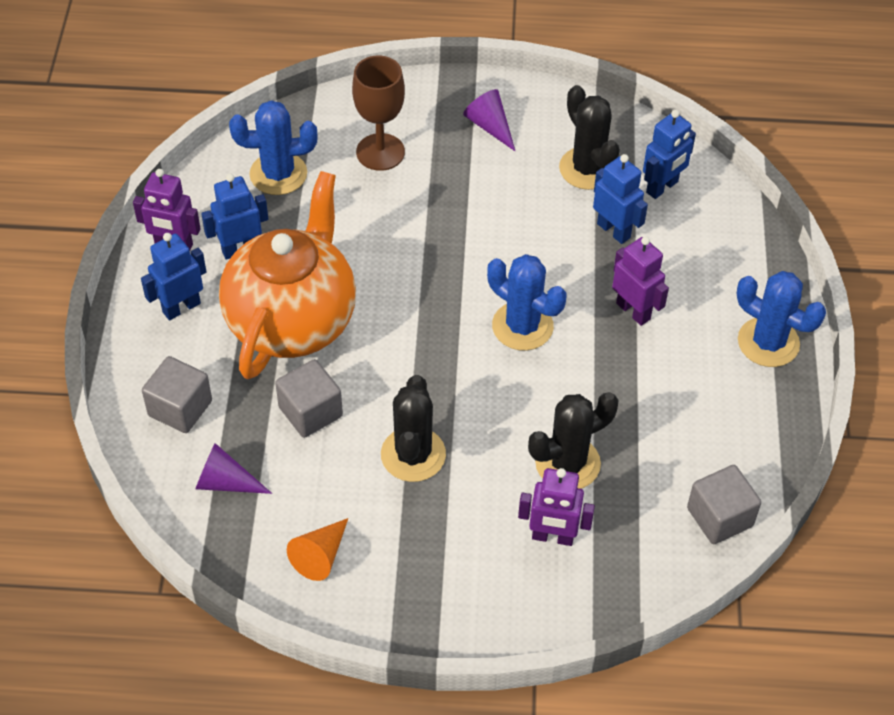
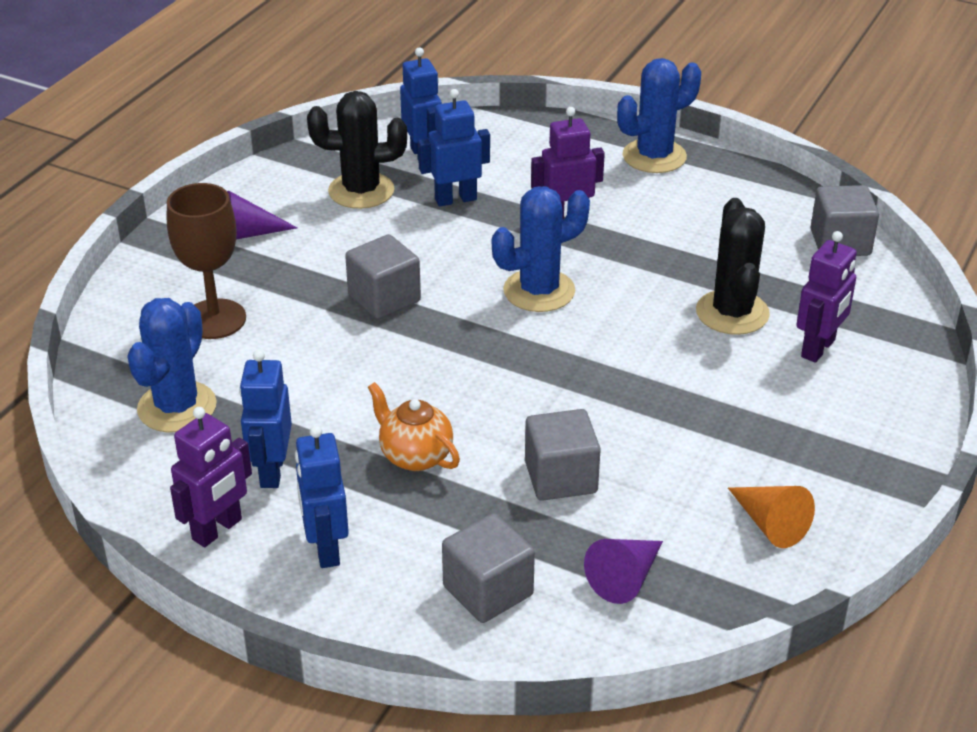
camera: 65 degrees left, 15 degrees down
orange teapot [219,171,356,379] -> orange teapot [368,382,460,471], size x0.42
black cactus [381,375,446,482] -> none
none -> grey cube [345,234,421,319]

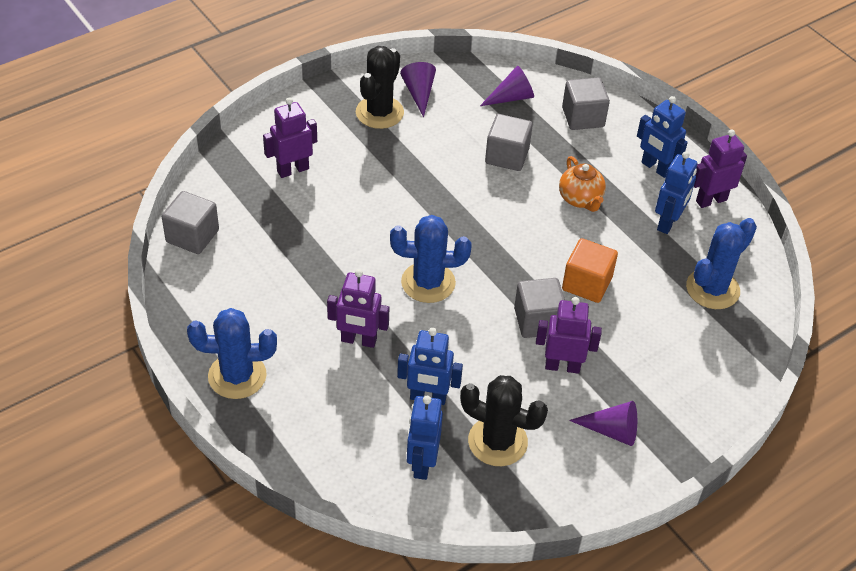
camera: 155 degrees left, 10 degrees up
brown goblet [167,183,246,339] -> none
blue robot [295,425,349,568] -> blue robot turned 120 degrees clockwise [637,96,688,178]
black cactus [696,198,770,335] -> black cactus moved to [356,46,404,129]
orange cone [728,486,815,548] -> purple cone [400,62,436,117]
none -> purple robot [536,297,602,374]
none -> orange cube [562,238,618,303]

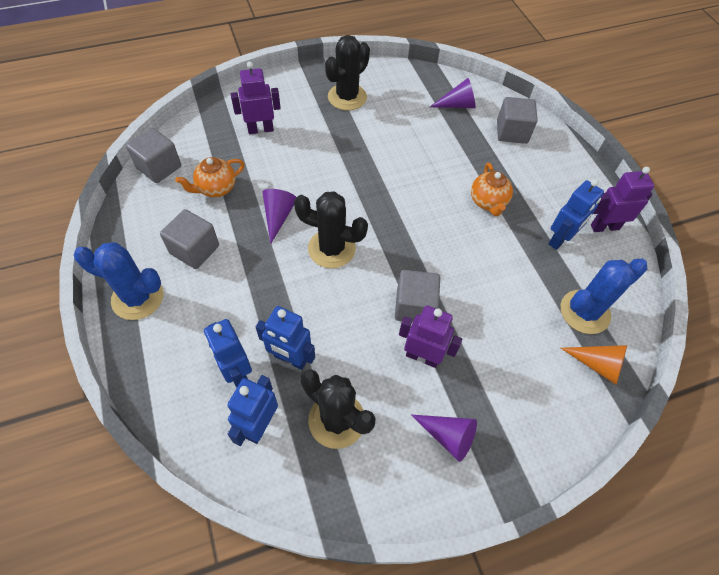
camera: 15 degrees right, 10 degrees up
purple robot [327,269,389,348] -> none
blue cactus [390,215,472,303] -> black cactus [294,191,368,268]
purple cone [400,62,436,117] -> purple cone moved to [263,189,297,244]
grey cube [485,114,533,171] -> grey cube moved to [160,209,219,269]
orange cube [562,238,618,303] -> none
blue robot [637,96,688,178] -> blue robot moved to [204,319,252,388]
none -> orange teapot [175,157,245,197]
none -> orange cone [561,345,627,385]

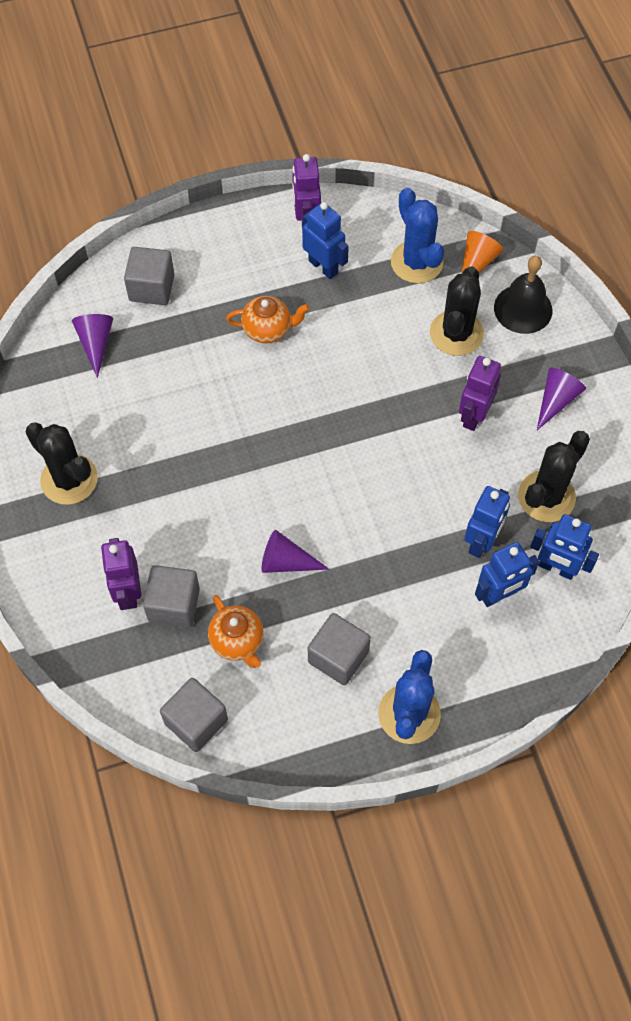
camera: 85 degrees left, 5 degrees up
black cactus [294,191,368,268] -> black cactus moved to [430,266,484,356]
grey cube [395,270,440,323] -> grey cube moved to [143,565,200,627]
none -> black bell [494,256,553,334]

